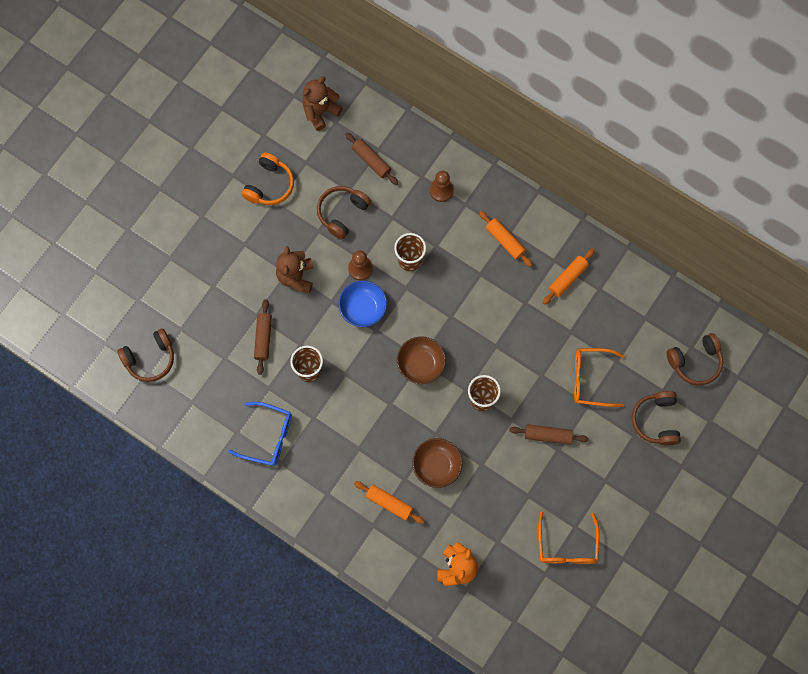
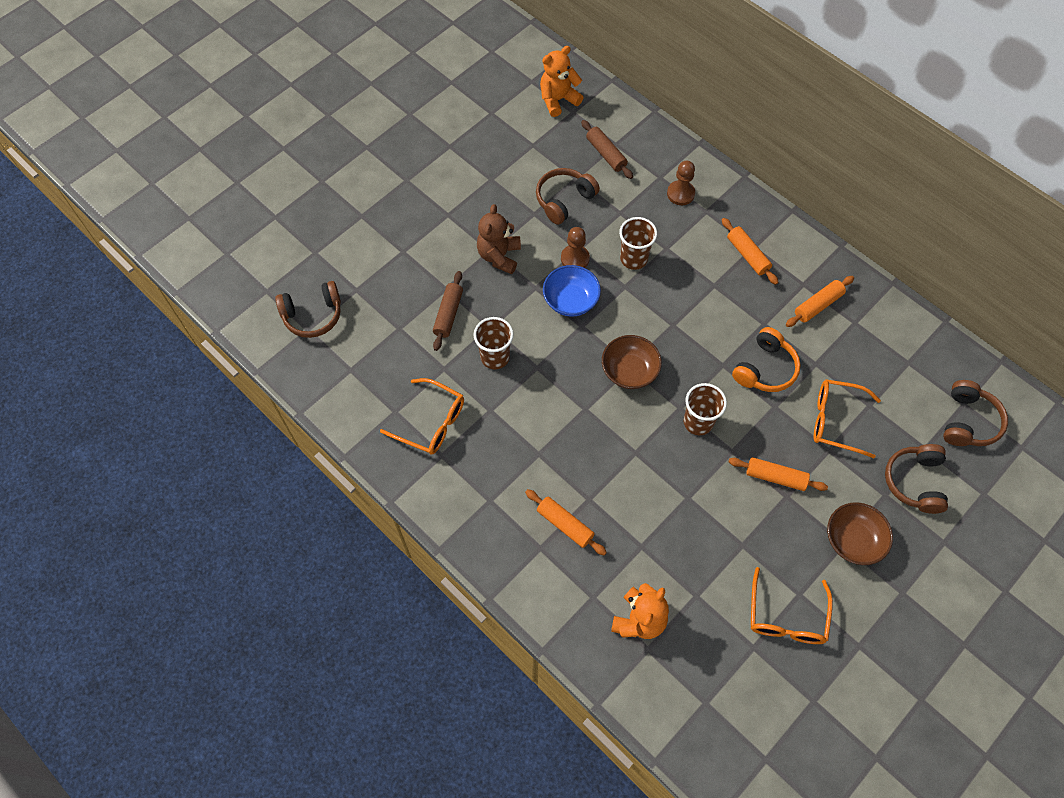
camera: 10 degrees right, 10 degrees down
blue glasses [228,402,292,466] -> orange glasses [380,378,464,455]
orange headphones [241,152,294,205] -> orange headphones moved to [732,327,801,392]
brown teddy bear [303,77,343,131] -> orange teddy bear [540,46,584,117]
brown bowl [412,438,463,488] -> brown bowl moved to [827,502,893,565]
brown rolling pin [509,424,589,445] -> orange rolling pin [728,457,828,491]
brown headphones [667,333,723,385] -> brown headphones turned 60 degrees counterclockwise [943,380,1008,446]

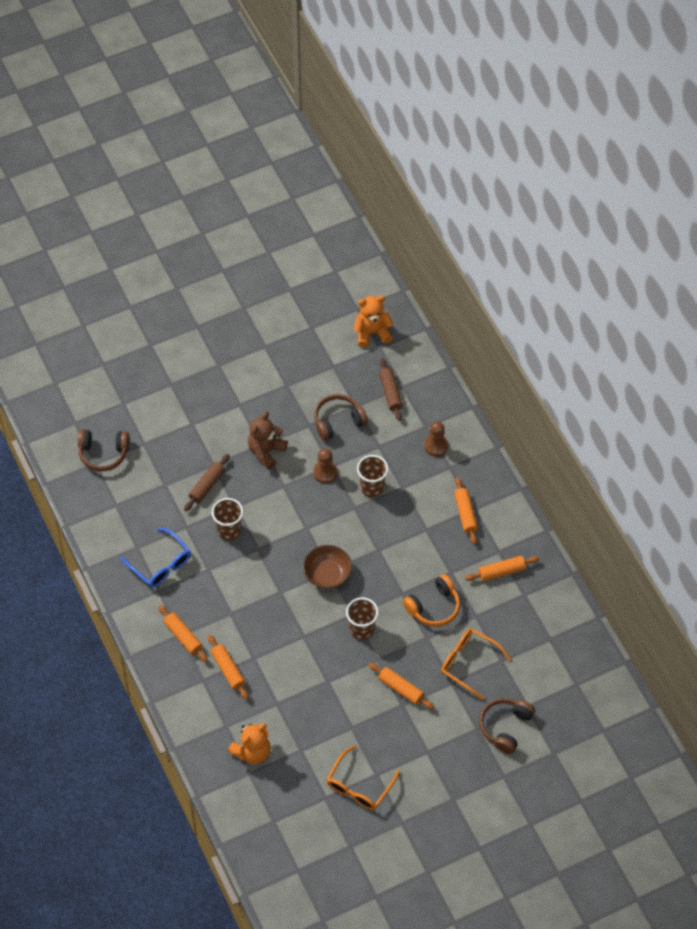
camera: 20 degrees right, 5 degrees down
orange glasses [380,378,464,455] -> blue glasses [120,527,191,587]
blue bowl [543,265,601,317] -> none
brown bowl [827,502,893,565] -> none
brown headphones [943,380,1008,446] -> none
none -> orange rolling pin [158,605,208,662]

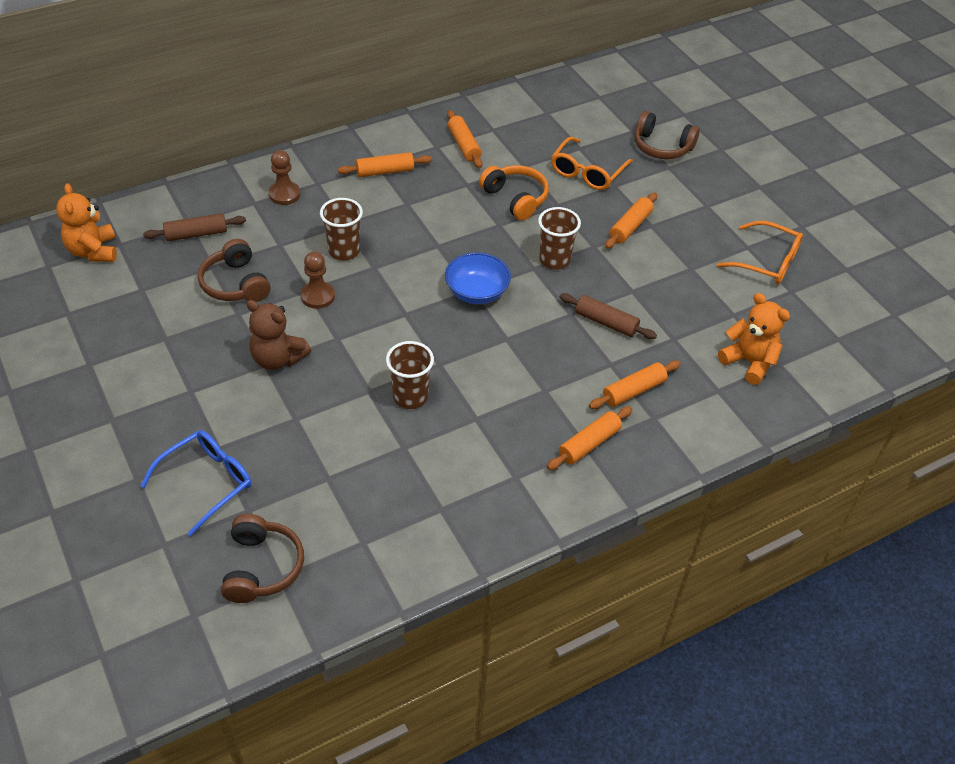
camera: 95 degrees left, 10 degrees down
blue glasses [120,527,191,587] -> blue glasses moved to [141,430,251,536]
brown rolling pin [184,454,230,511] -> brown rolling pin moved to [560,293,657,339]
brown bowl [303,545,352,589] -> blue bowl [445,252,511,304]

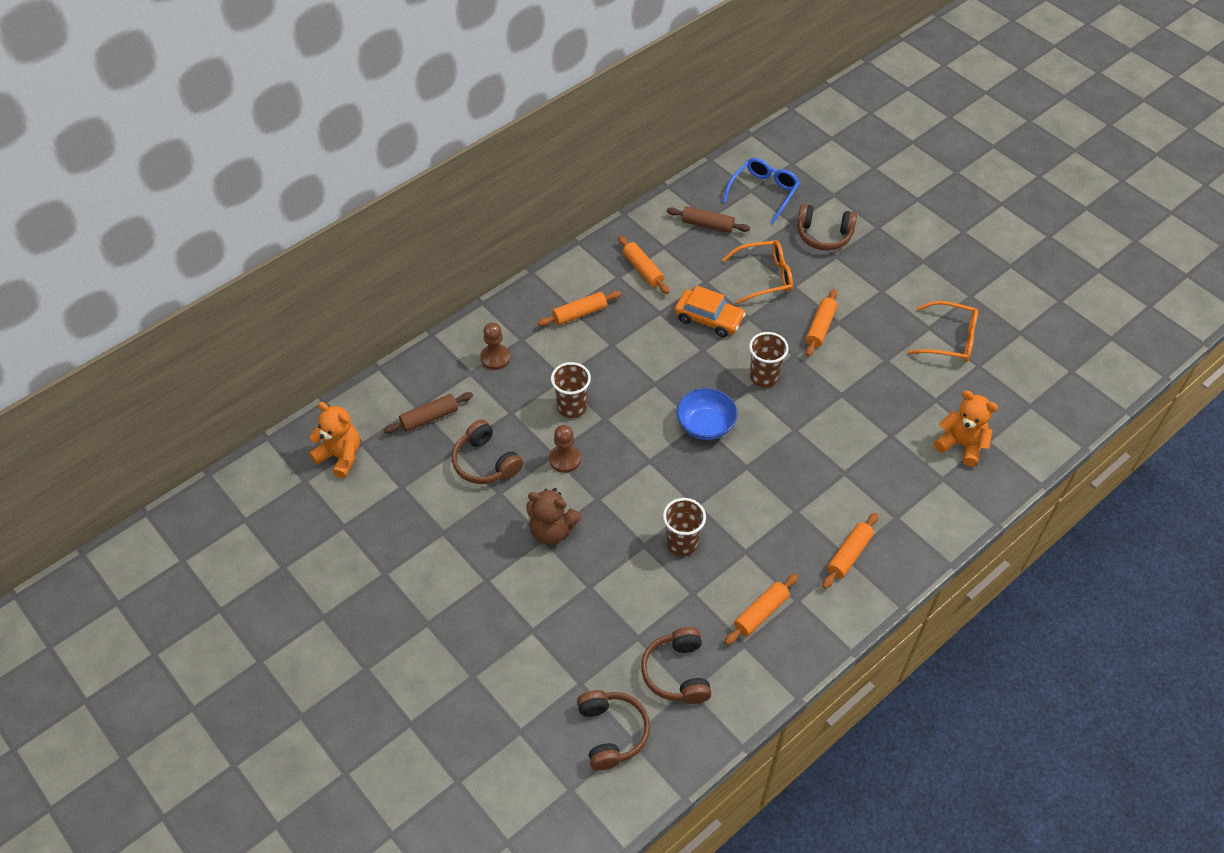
camera: 10 degrees left, 5 degrees up
orange teddy bear [56,183,117,262] -> orange teddy bear turned 150 degrees clockwise [309,402,360,478]
blue glasses [141,430,251,536] -> blue glasses moved to [723,158,800,224]
orange headphones [479,165,549,221] -> orange car [675,286,746,337]
orange glasses [551,137,633,190] -> orange glasses turned 120 degrees counterclockwise [722,240,793,304]
brown rolling pin [560,293,657,339] -> brown rolling pin moved to [667,206,750,233]
orange rolling pin [589,361,680,409] -> orange rolling pin moved to [725,574,798,645]
none -> brown headphones [641,627,711,704]

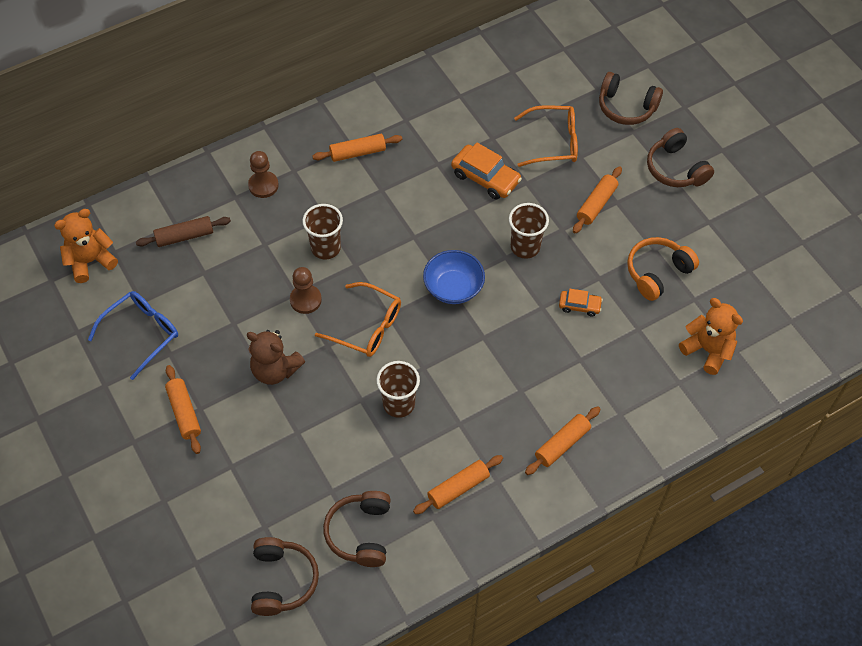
camera: 10 degrees right, 5 degrees up
orange teddy bear [309,402,360,478] -> orange teddy bear turned 75 degrees counterclockwise [54,209,118,283]
brown headphones [452,420,523,484] -> brown headphones moved to [647,128,714,187]
orange rolling pin [618,236,669,294] -> orange rolling pin moved to [165,365,201,454]
brown rolling pin [667,206,750,233] -> none
blue glasses [723,158,800,224] -> blue glasses moved to [88,291,178,380]
orange glasses [908,301,978,362] -> orange glasses moved to [315,282,401,357]
none -> orange car [559,289,603,317]
none -> orange headphones [627,237,699,301]

